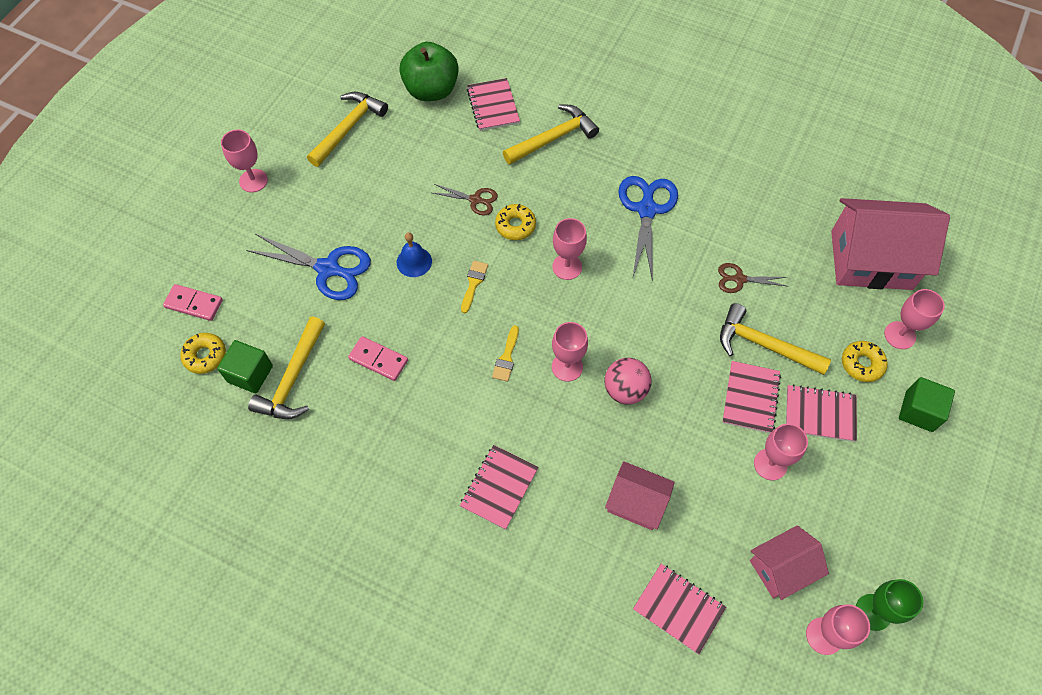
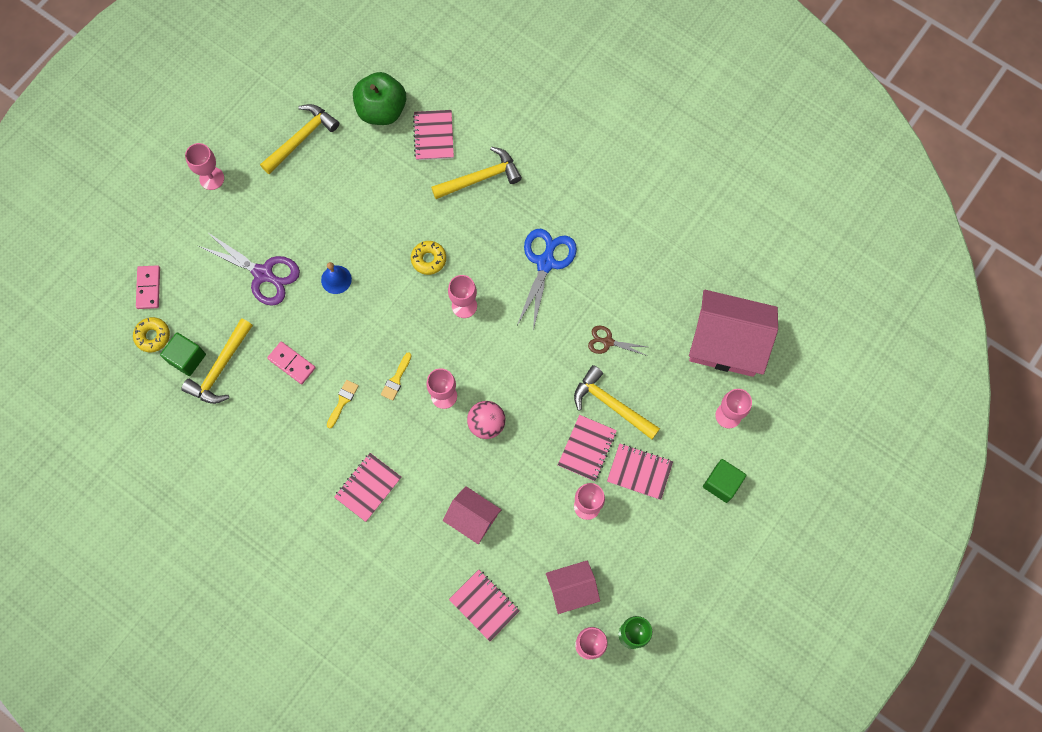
camera: 10 degrees right, 10 degrees up
pink domino [163,284,223,321] -> pink domino turned 60 degrees clockwise [136,265,160,309]
blue scissors [246,234,371,300] -> purple scissors [198,232,300,306]
brown scissors [433,184,498,216] -> none
yellow brush [461,261,488,313] -> yellow brush moved to [327,380,359,429]
yellow donut [842,341,888,382] -> none

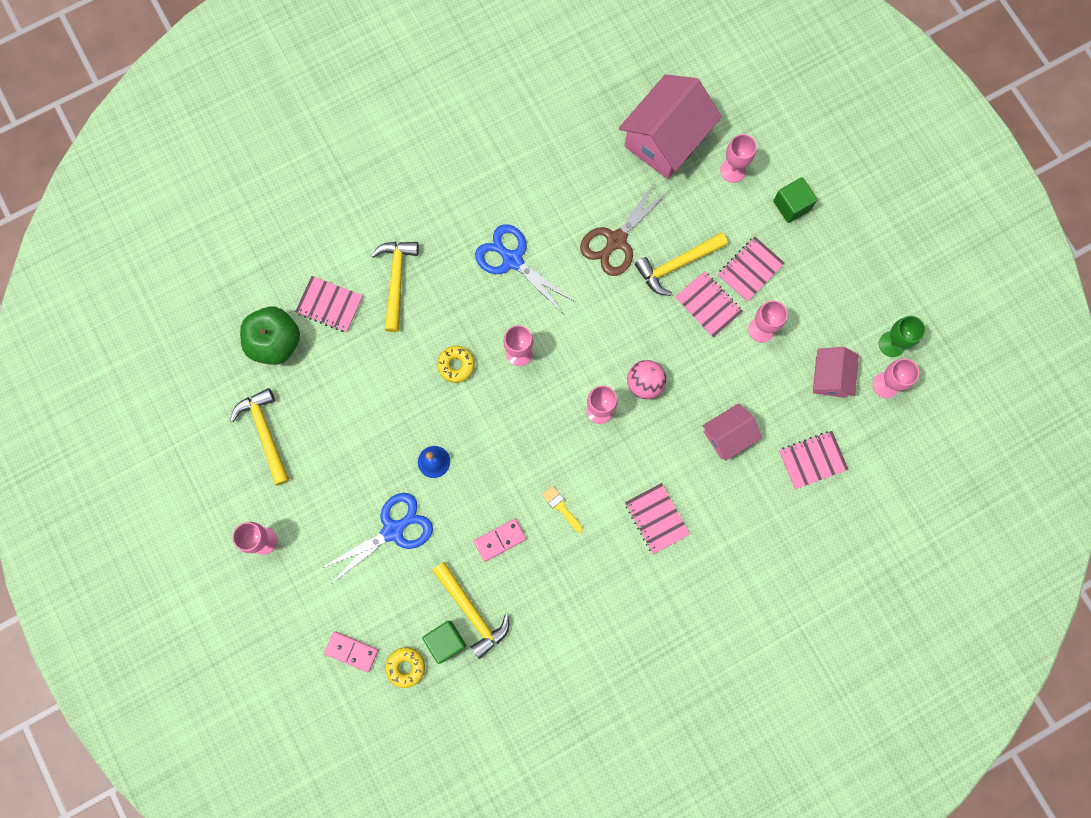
camera: 65 degrees left, 5 degrees up
purple scissors [198,232,300,306] -> blue scissors [322,493,433,584]
yellow brush [381,352,412,401] -> none
brown scissors [588,325,647,356] -> brown scissors [580,181,670,276], size x1.82

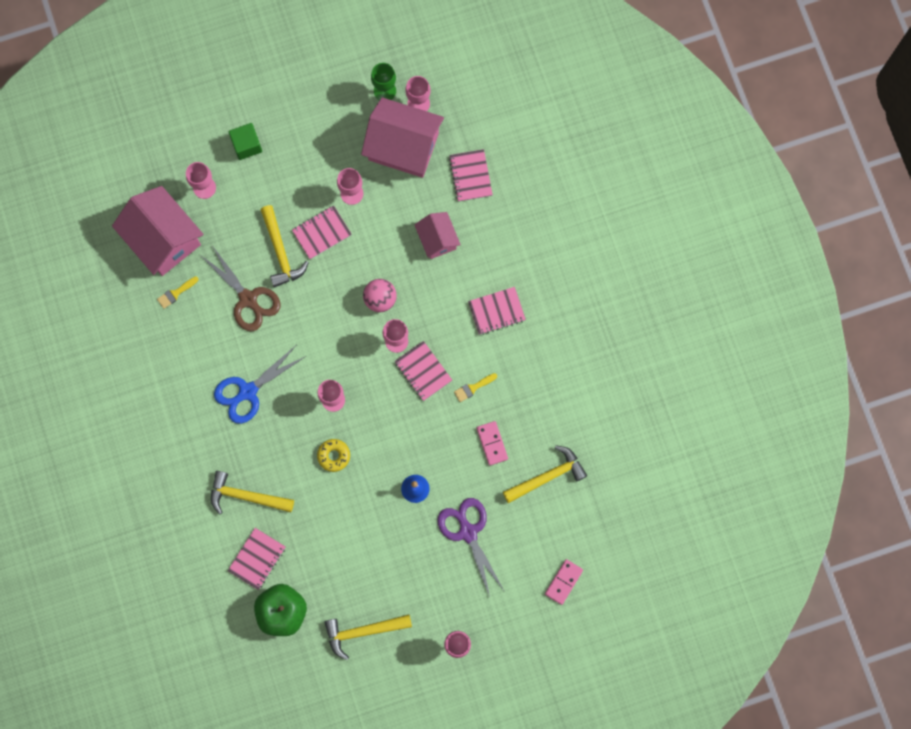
camera: 80 degrees left, 0 degrees up
blue scissors [322,493,433,584] -> purple scissors [437,498,505,597]
yellow donut [385,647,425,688] -> none
green cube [422,621,466,664] -> none
pink notebook [718,237,785,302] -> pink notebook moved to [394,341,452,401]
pink house [813,347,859,398] -> pink house [361,97,444,178], size x1.80
none -> yellow brush [157,276,199,309]

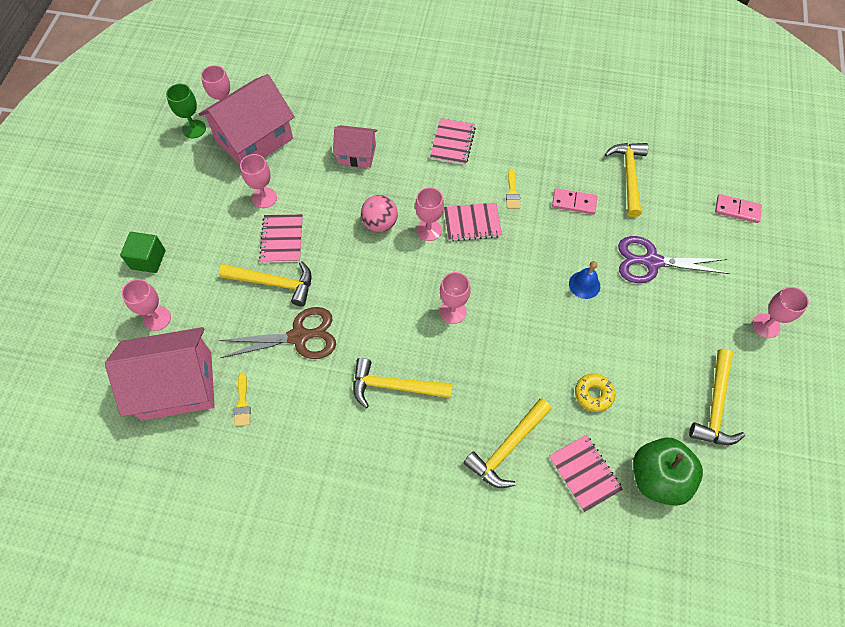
camera: 60 degrees left, 15 degrees down
blue scissors [214,346,306,424] -> yellow hammer [353,358,453,408]
yellow donut [317,439,350,472] -> yellow donut moved to [575,373,615,412]
pink notebook [449,149,493,202] -> none
pink domino [545,559,583,605] -> pink domino turned 45 degrees counterclockwise [715,194,762,223]

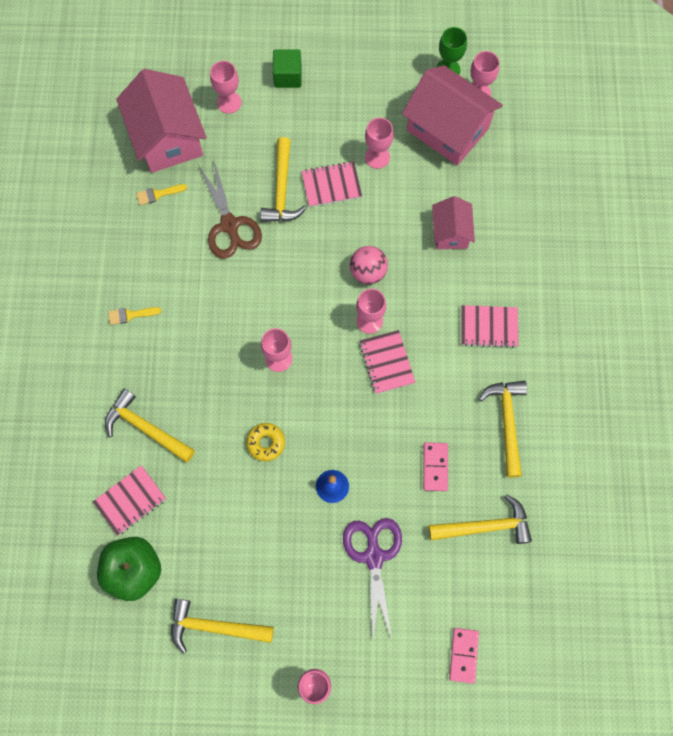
camera: 80 degrees right, 10 degrees up
yellow hammer [353,358,453,408] -> yellow hammer moved to [479,381,527,478]
yellow brush [506,169,520,209] -> yellow brush moved to [108,307,161,325]
yellow donut [575,373,615,412] -> yellow donut moved to [246,423,285,461]

